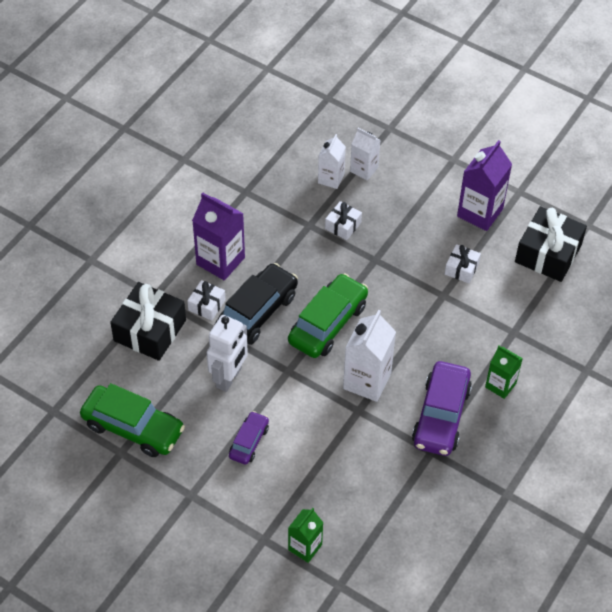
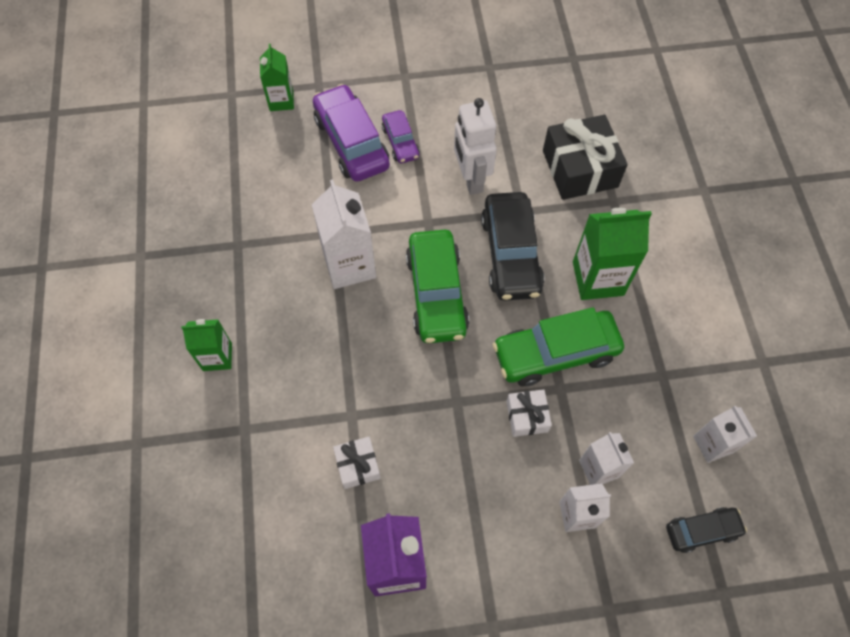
camera: 140 degrees right, 10 degrees up
green car [80,383,185,457] -> green car moved to [493,307,624,386]
white gift [187,280,225,321] -> none
purple carton [192,192,245,280] -> green carton [573,208,652,300]
purple car [412,361,472,456] -> purple car moved to [313,84,390,182]
black gift [515,206,587,282] -> none
none -> black car [666,507,747,553]
none -> white carton [693,406,757,463]

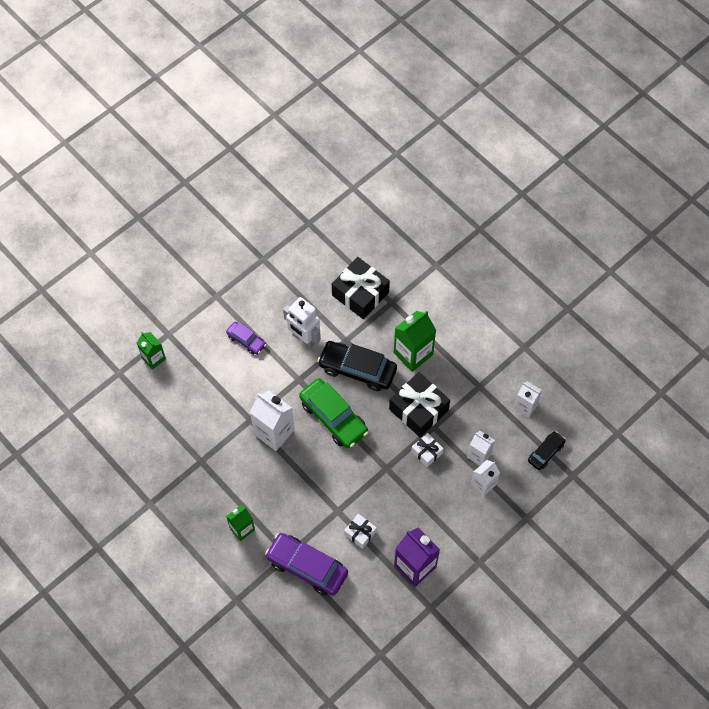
camera: 35 degrees left, 0 degrees up
purple car [313,84,390,182] -> purple car moved to [265,533,348,596]
black car [481,192,544,301] -> black car turned 150 degrees clockwise [317,341,397,391]
green car [493,307,624,386] -> black gift [389,372,450,437]

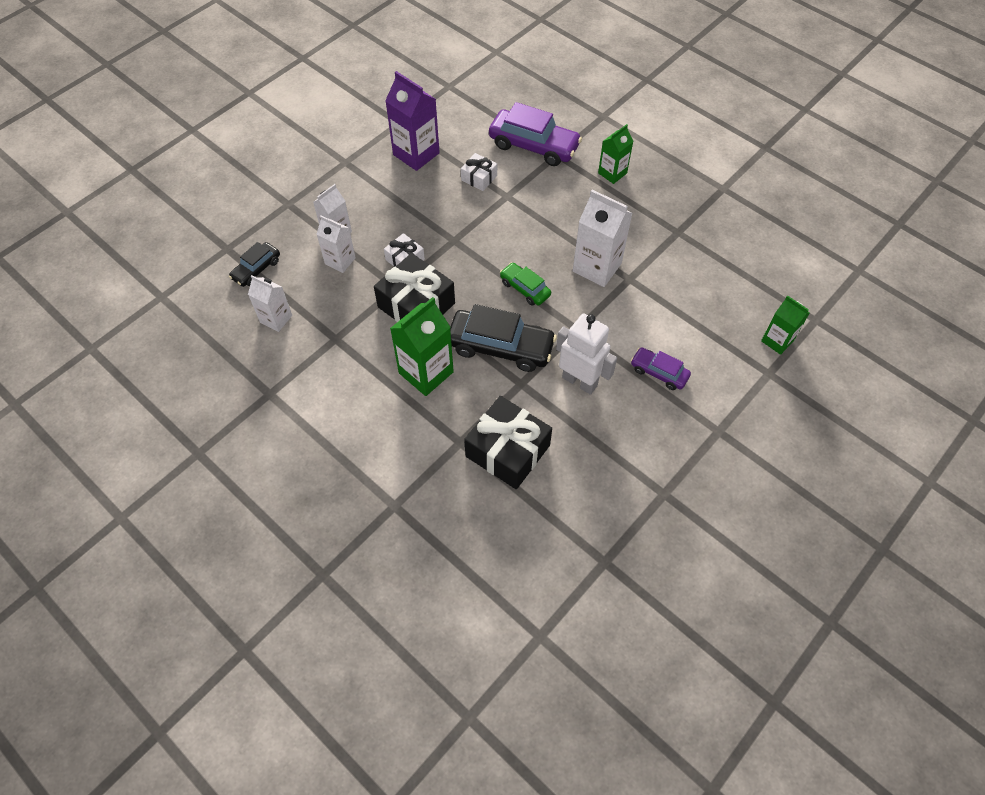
camera: 175 degrees right, 5 degrees down
green car [299,378,369,448] -> green car [500,263,551,306], size x0.55

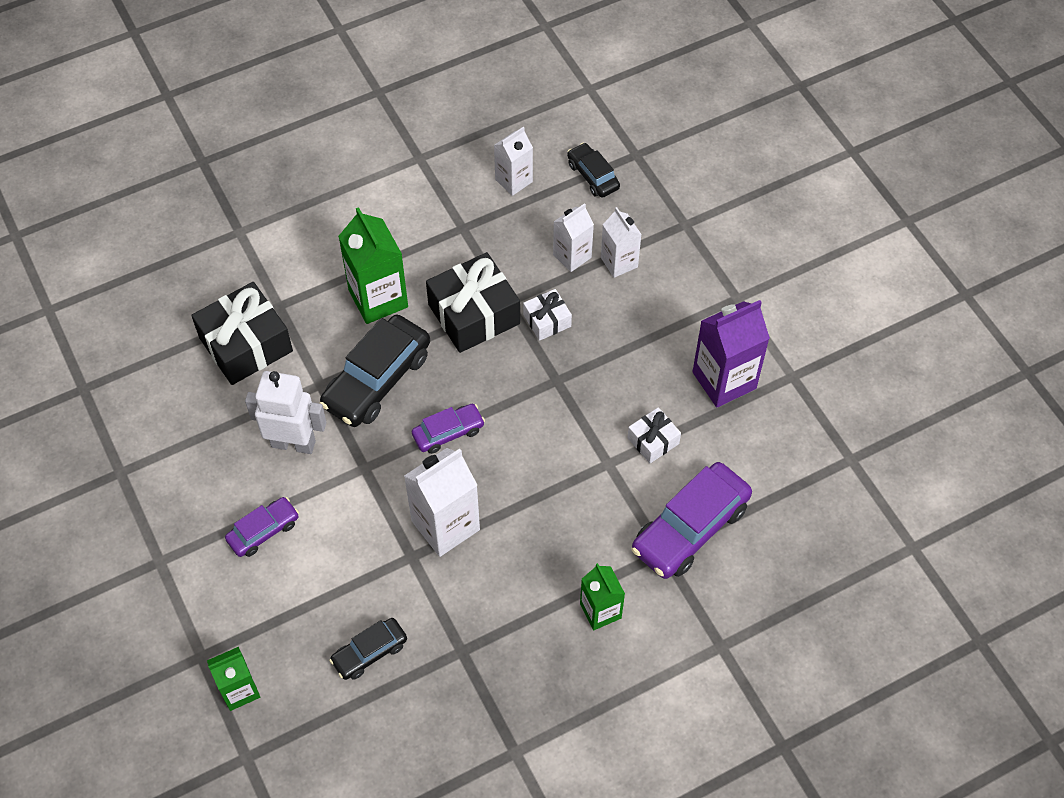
camera: 110 degrees right, 0 degrees up
green car [500,263,551,306] -> purple car [412,404,485,454]
white robot [556,313,617,395] -> white robot turned 135 degrees counterclockwise [245,371,327,454]
none -> black car [329,618,407,680]

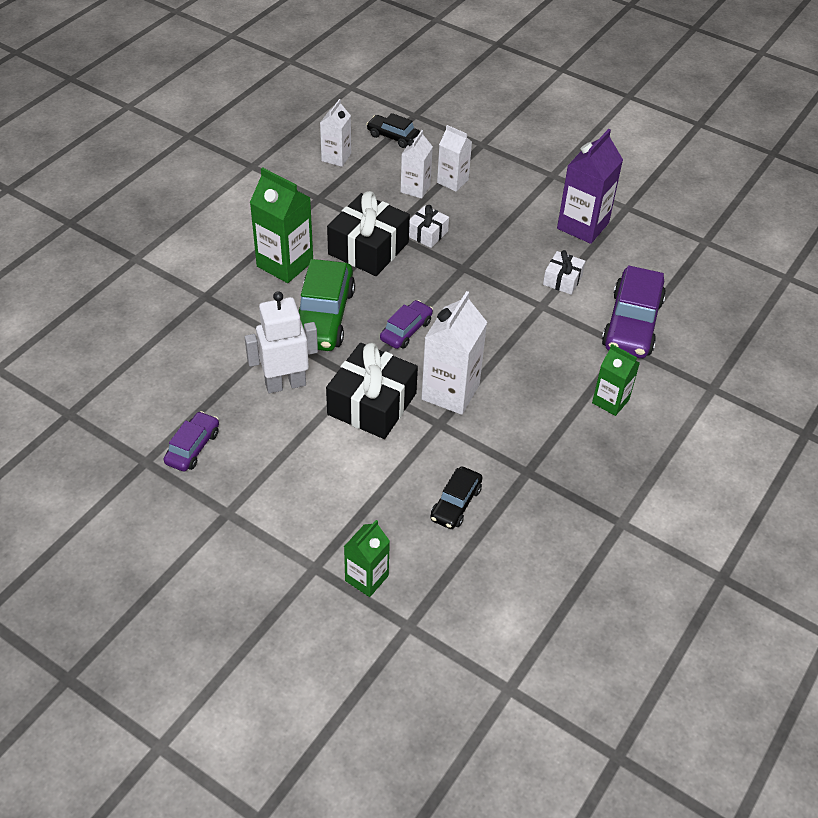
camera: 30 degrees left, 10 degrees down
black gift [191,282,293,385] -> black gift moved to [326,343,418,439]
purple car [225,497,299,557] -> purple car moved to [164,411,219,471]
black car [319,315,430,427] -> green car [299,259,355,351]

